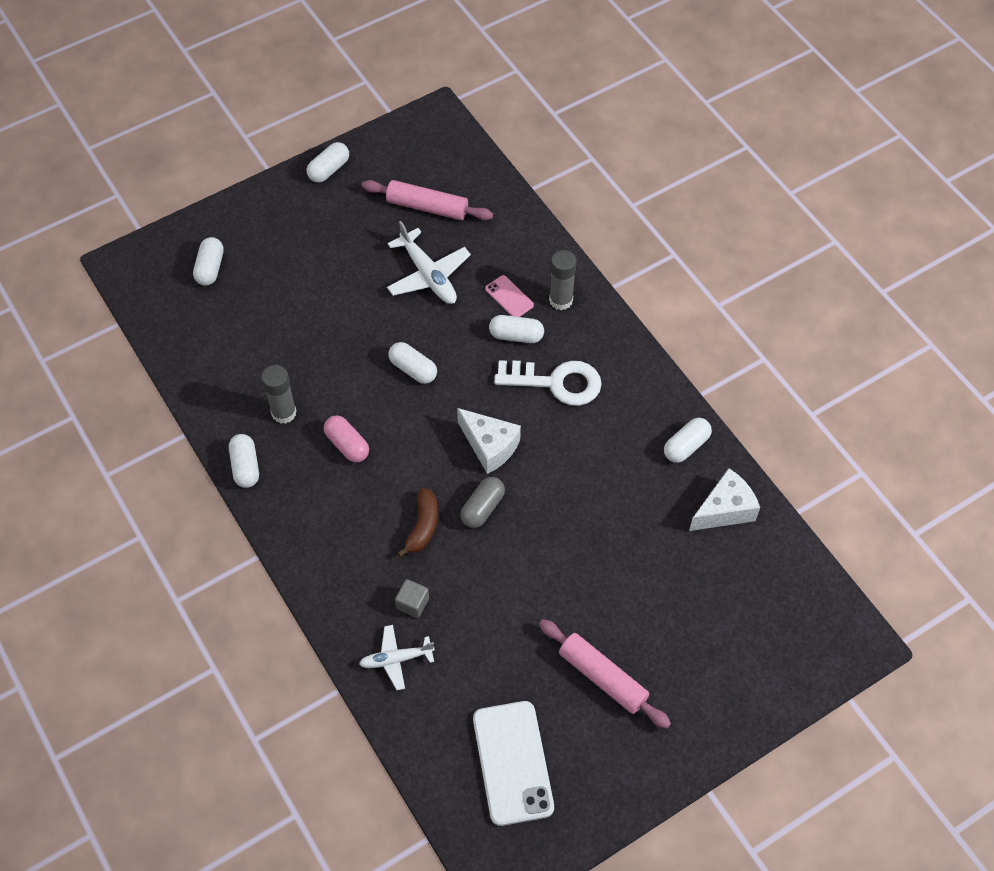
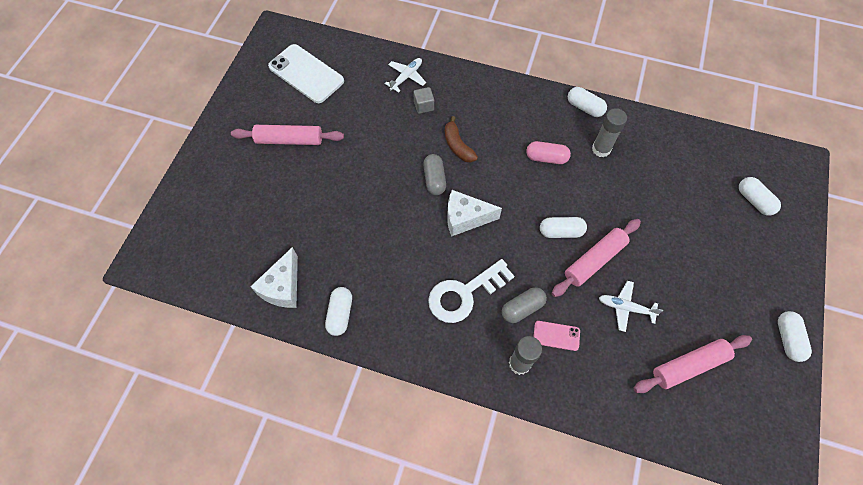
camera: 140 degrees right, 5 degrees up
white plane [387,221,471,304] -> white plane [599,281,663,332], size x0.65
white capsule [489,315,544,343] -> grey capsule [502,287,547,323]
none -> pink rolling pin [552,219,641,297]

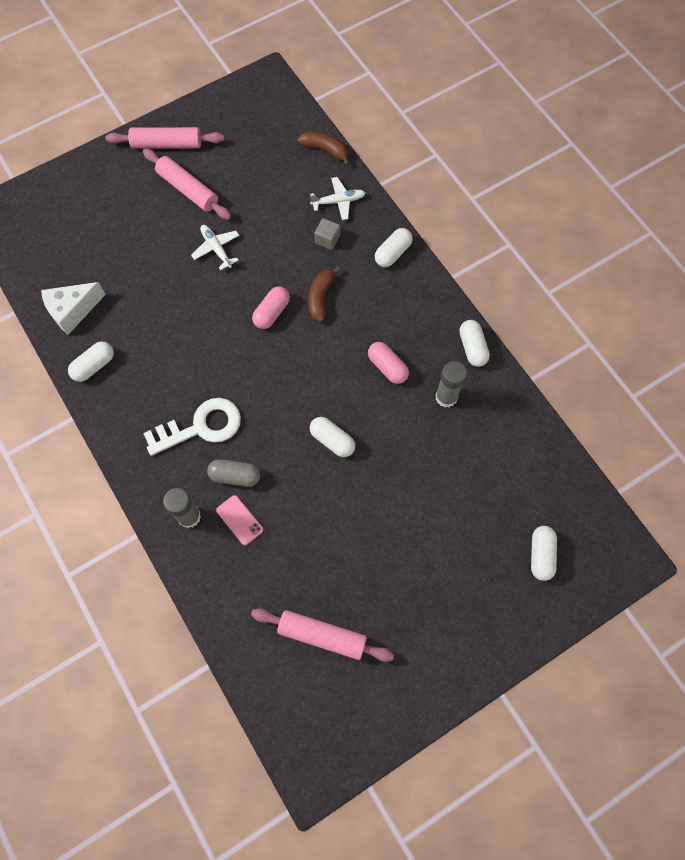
camera: 40 degrees right, 5 degrees up
white phone [268,44,344,103] -> none
grey capsule [423,154,446,195] -> pink capsule [252,287,290,329]
white key [428,259,515,323] -> white key turned 150 degrees clockwise [143,398,241,456]
white cheese [447,190,502,237] -> none
pink rolling pin [552,219,641,297] -> pink rolling pin moved to [105,127,224,149]
white plane [599,281,663,332] -> white plane moved to [191,225,240,270]
white capsule [778,311,812,362] -> white capsule moved to [375,228,413,267]
none -> brown banana [297,132,350,166]

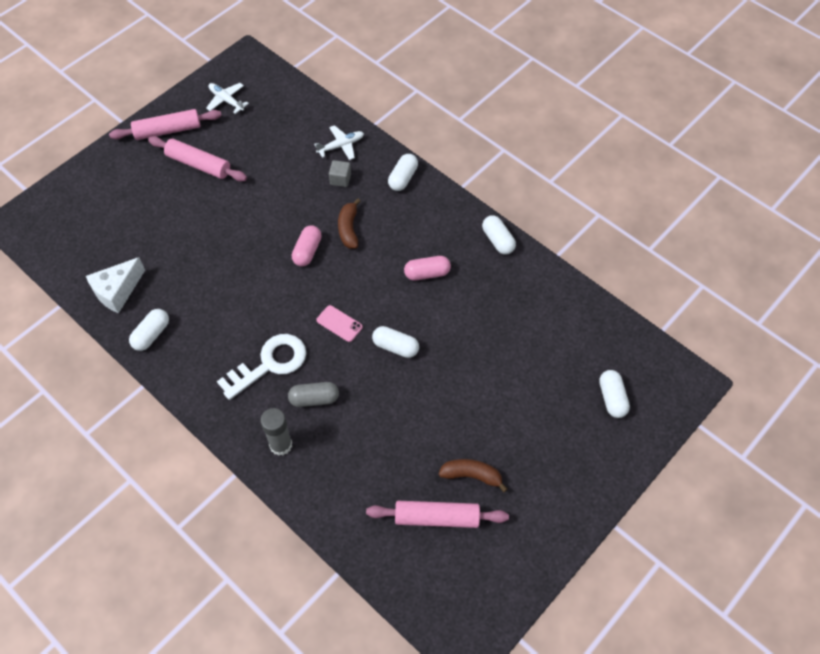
camera: 15 degrees left, 10 degrees down
white plane [191,225,240,270] -> white plane moved to [206,83,249,114]
pink phone [216,495,263,545] -> pink phone moved to [317,305,363,342]
brown banana [297,132,350,166] -> brown banana moved to [438,459,508,492]
pink capsule [368,342,409,384] -> pink capsule turned 45 degrees counterclockwise [404,256,451,281]
grey glue stick [435,361,467,407] -> none

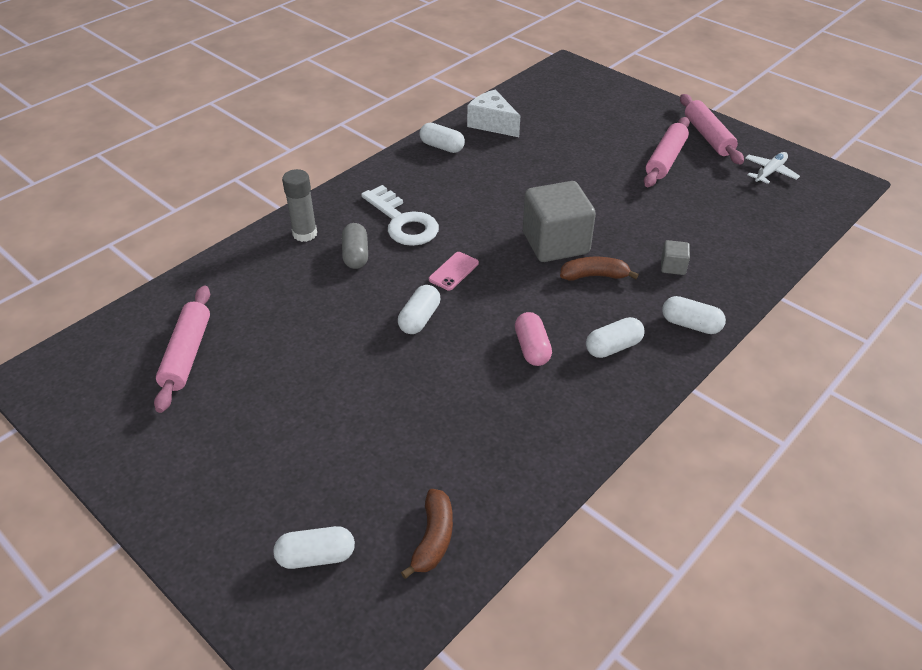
camera: 90 degrees right, 15 degrees down
pink capsule [292,225,322,267] -> grey cube [523,181,596,262]
white plane [314,125,364,160] -> none
brown banana [438,459,508,492] -> brown banana moved to [401,489,453,579]
white capsule [482,215,516,255] -> white capsule moved to [586,317,645,358]

